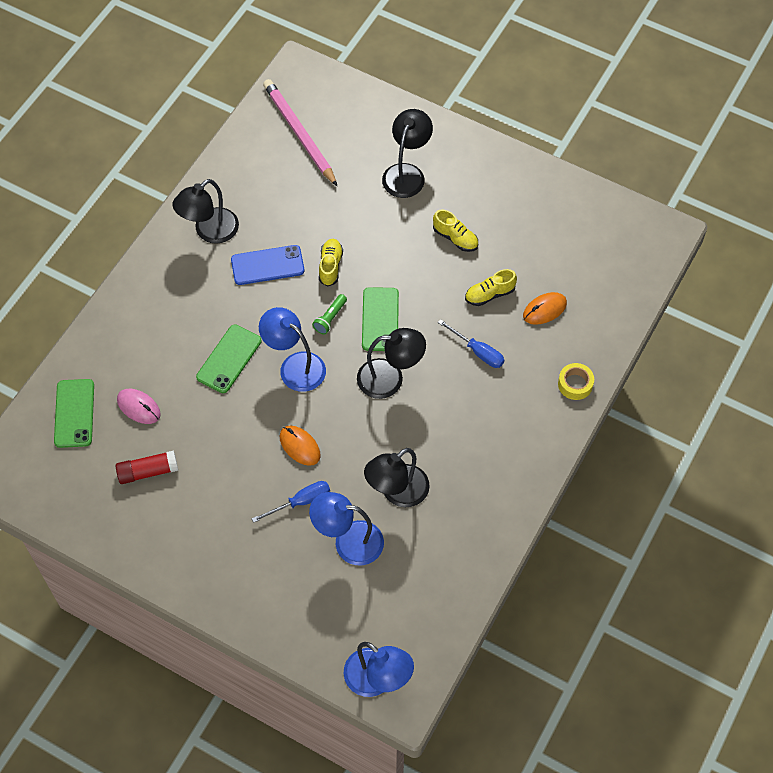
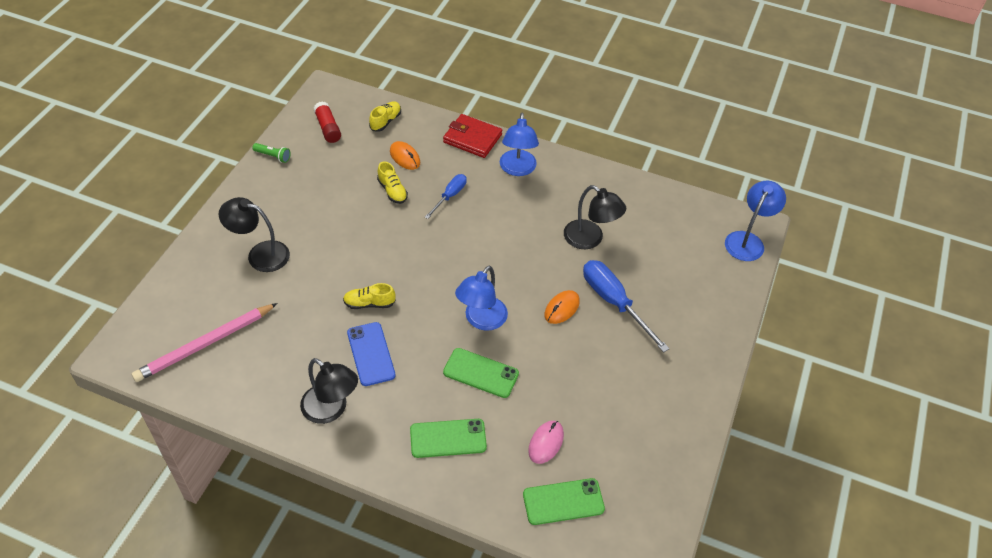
camera: 100 degrees left, 10 degrees down
red glue stick [115,450,178,484] -> red glue stick moved to [314,101,341,143]
blue screwdriver [252,481,330,523] -> blue screwdriver [583,260,670,353], size x1.70
blue lamp [309,492,384,565] -> blue lamp moved to [500,113,539,176]
green flashlight [312,294,347,335] -> green flashlight moved to [252,143,291,163]
black lamp [357,328,426,399] -> none
green phone [362,287,399,351] -> green phone moved to [410,419,487,458]
yellow shoe [433,210,478,252] -> yellow shoe moved to [369,101,401,132]
yellow tape [558,363,594,400] -> red wallet [443,114,502,158]

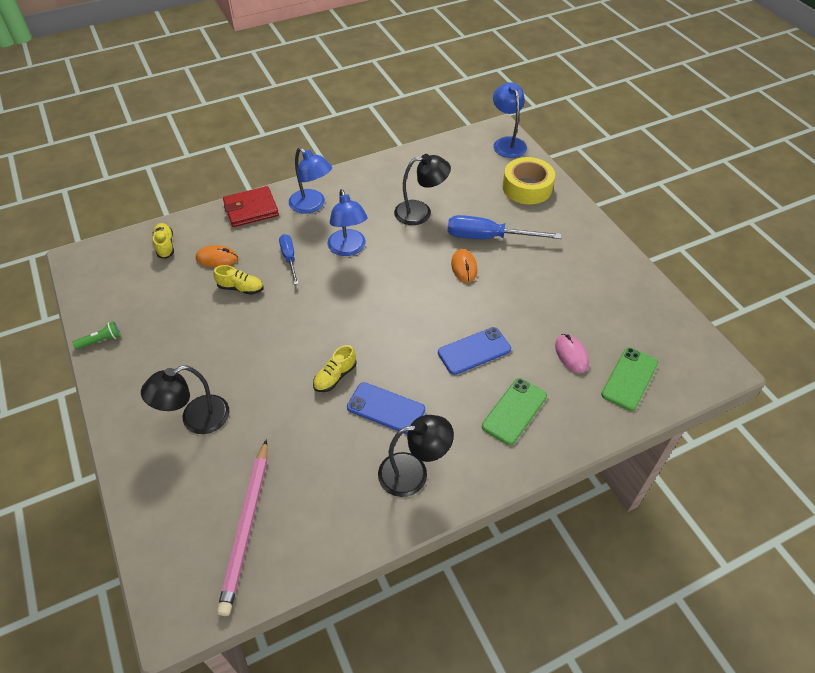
camera: 45 degrees left, 0 degrees up
red glue stick [314,101,341,143] -> none
green phone [443,348,519,398] -> blue phone [438,327,511,375]
blue lamp [455,266,508,331] -> blue lamp moved to [327,189,368,256]
none -> yellow tape [503,157,555,204]

